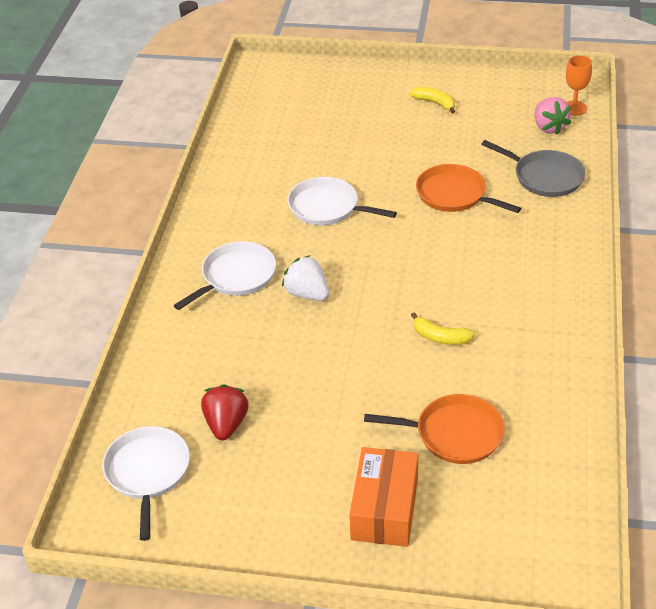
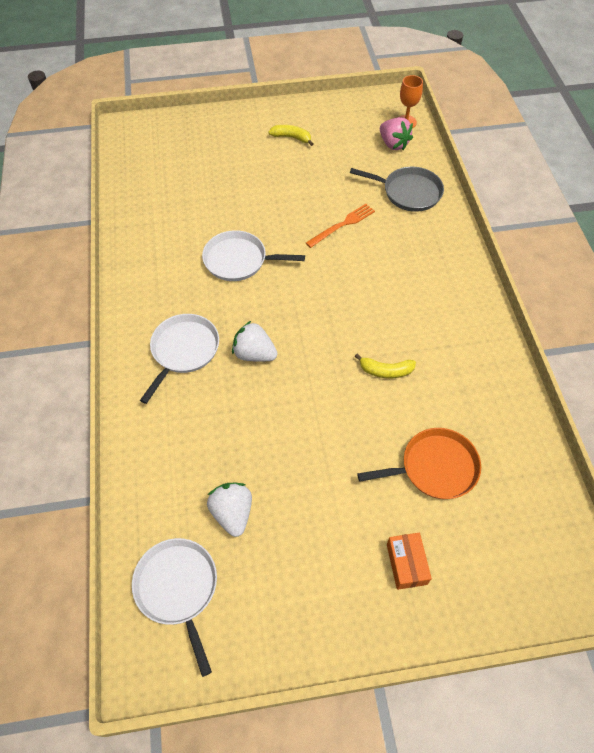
camera: 20 degrees left, 15 degrees up
red strawberry [201,384,249,440] -> white strawberry [207,483,252,537]
orange box [349,447,418,547] -> orange box [387,533,432,590], size x0.60
orange pan [416,164,521,213] -> orange fork [306,204,375,248]

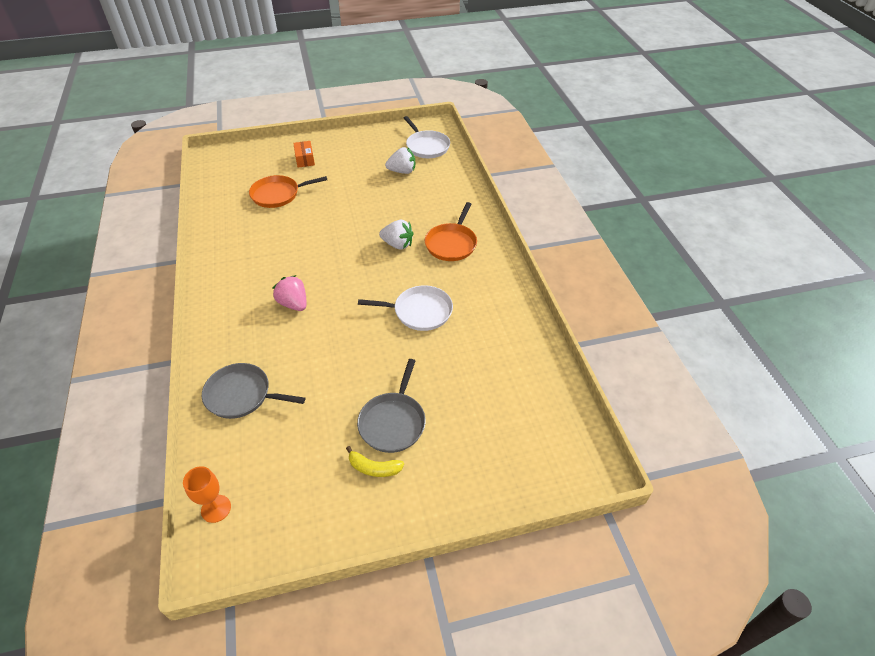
camera: 175 degrees right, 10 degrees down
white pan [140,314,219,404] -> orange pan [425,202,477,261]
white strawberry [207,483,252,537] -> white strawberry turned 75 degrees counterclockwise [385,147,415,174]
orange fork [306,204,375,248] -> none
yellow banana [355,354,416,378] -> none
pink strawberry [380,117,413,150] -> pink strawberry moved to [272,275,307,311]
none -> grey pan [357,359,426,453]

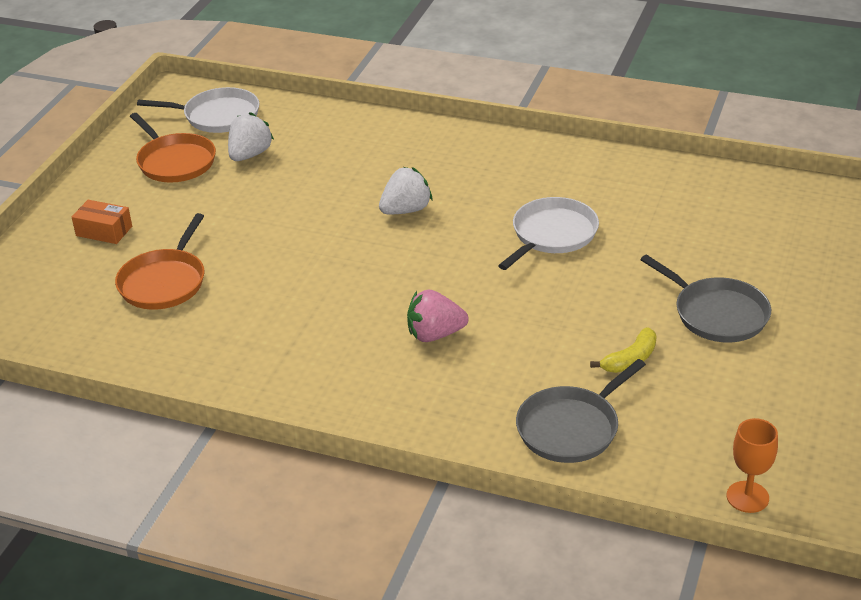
camera: 55 degrees left, 10 degrees down
yellow banana [346,446,404,477] -> yellow banana moved to [590,327,657,373]
orange pan [425,202,477,261] -> orange pan moved to [130,113,216,183]

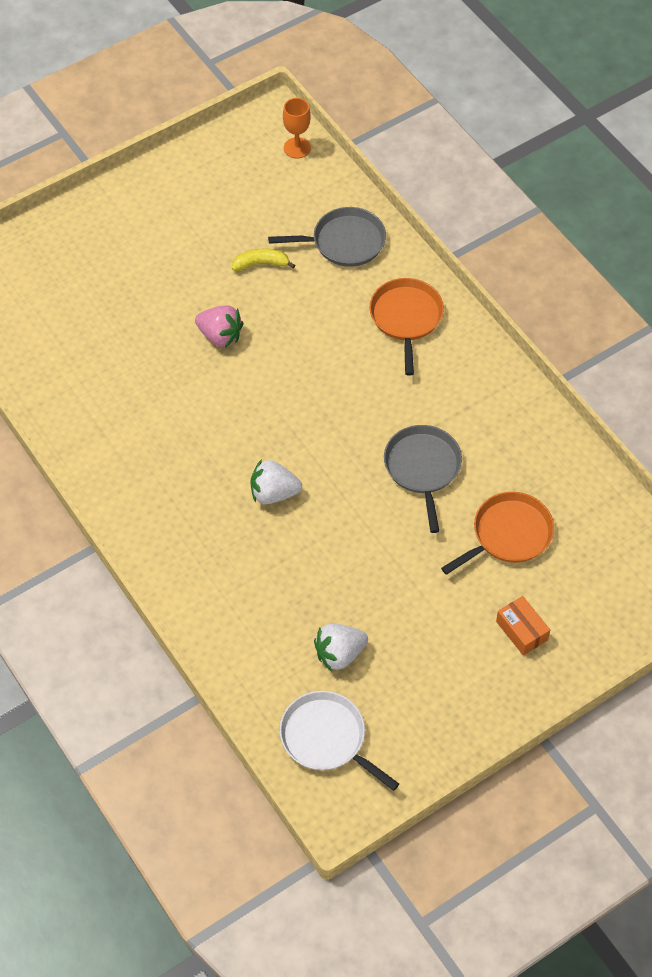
camera: 145 degrees left, 20 degrees up
orange pan [130,113,216,183] -> orange pan moved to [369,278,444,376]
pink strawberry [407,290,469,342] -> pink strawberry moved to [195,305,243,348]
white pan [498,197,599,270] -> none
grey pan [641,255,771,342] -> grey pan moved to [384,425,462,533]

